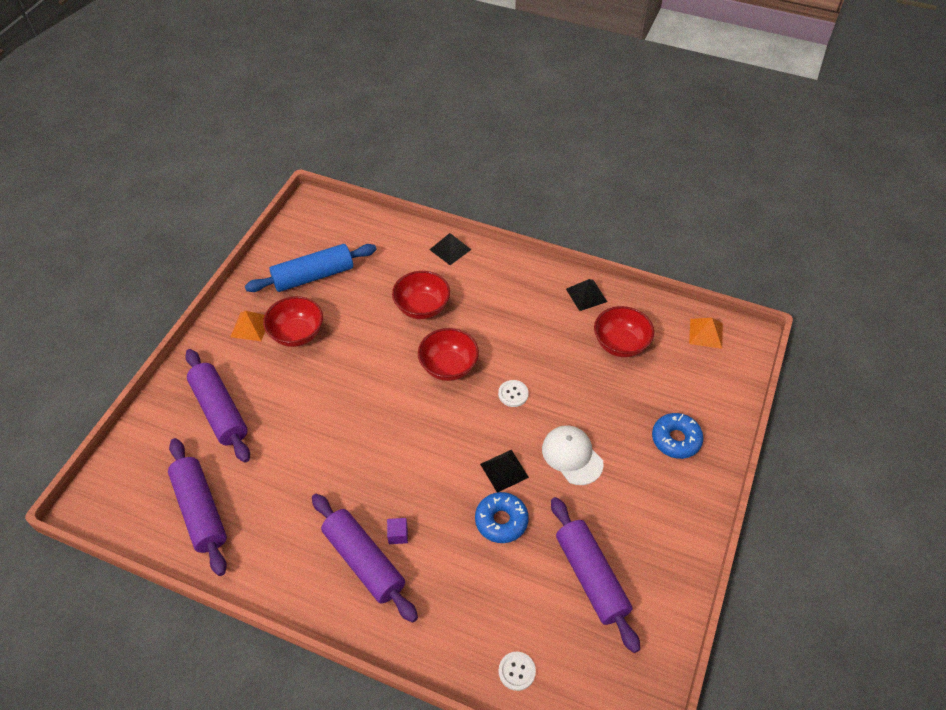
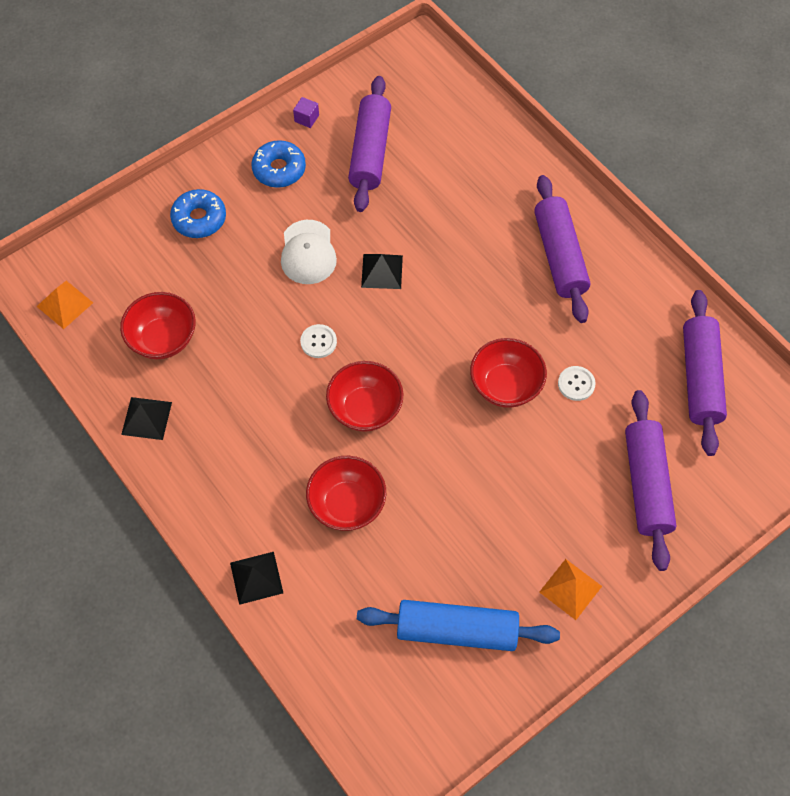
camera: 150 degrees left, 10 degrees up
red bowl [263,296,323,347] -> red bowl moved to [470,338,547,408]
purple cube [387,518,408,544] -> purple cube moved to [293,97,319,128]
blue donut [475,492,529,543] -> blue donut moved to [251,140,306,188]
white button [499,652,536,691] -> white button moved to [558,366,596,401]

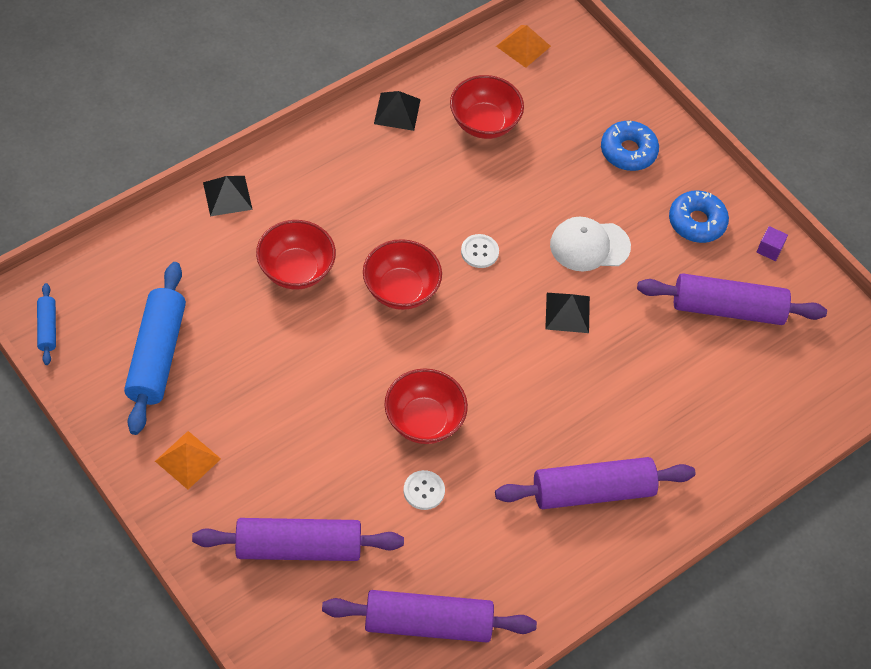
camera: 85 degrees right, 5 degrees down
none -> blue rolling pin [37,283,56,365]

